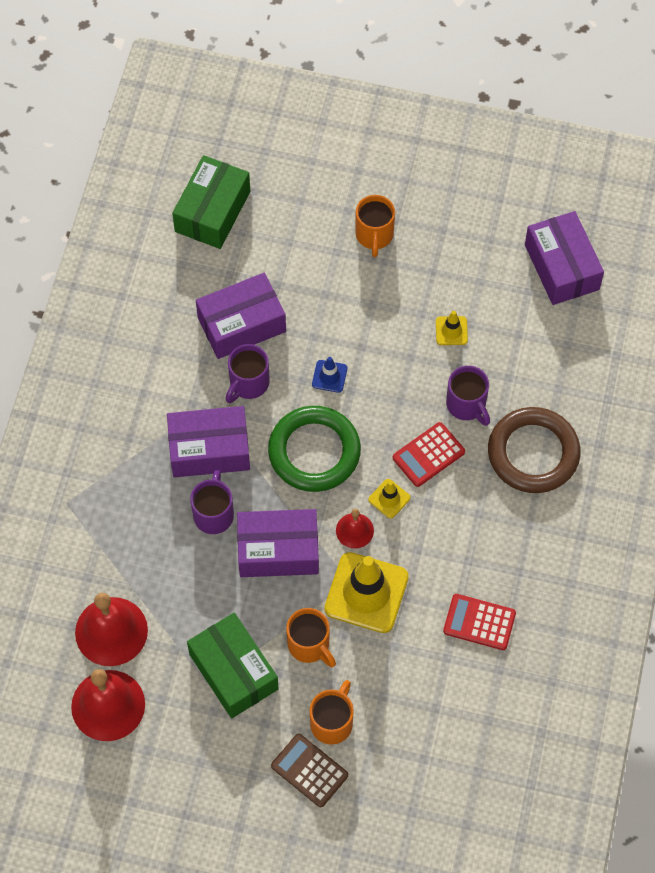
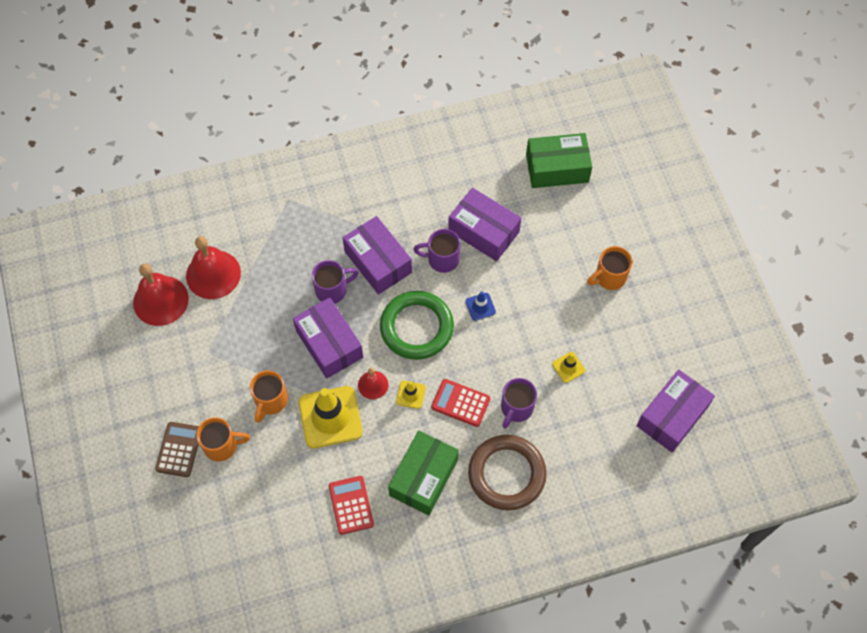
camera: 60 degrees right, 0 degrees up
green box [187,613,279,718] -> green box moved to [388,430,459,515]

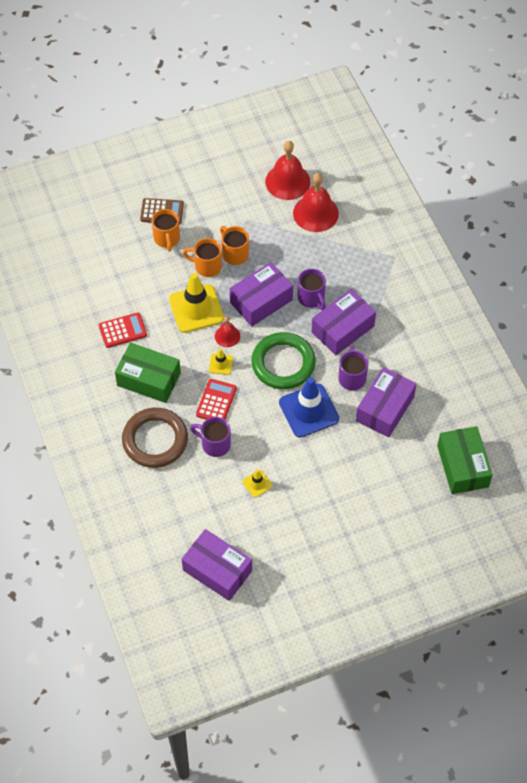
camera: 85 degrees right, 5 degrees down
blue traffic cone [465,291,496,321] -> blue traffic cone [279,377,339,438], size x2.15
orange mug [587,246,632,290] -> orange mug moved to [220,226,249,265]

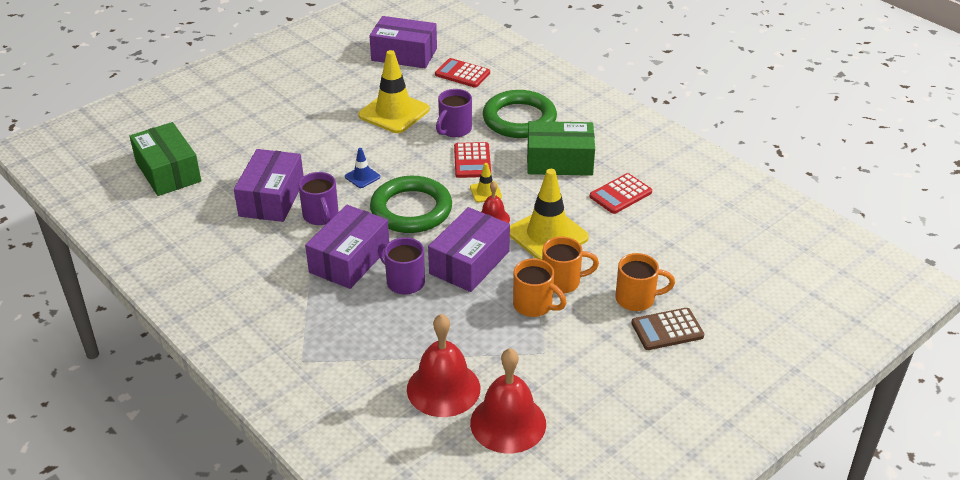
camera: 160 degrees right, 20 degrees down
brown ring [122,408,188,468] -> green ring [483,90,557,138]
orange mug [152,209,180,252] -> orange mug turned 120 degrees clockwise [615,253,675,311]
purple mug [190,417,231,457] -> purple mug turned 120 degrees clockwise [436,89,472,137]
yellow traffic cone [242,469,272,498] -> yellow traffic cone [358,50,429,133], size x2.15
blue traffic cone [279,377,339,438] -> blue traffic cone [345,148,380,188], size x0.46
none -> red calculator [435,58,490,88]

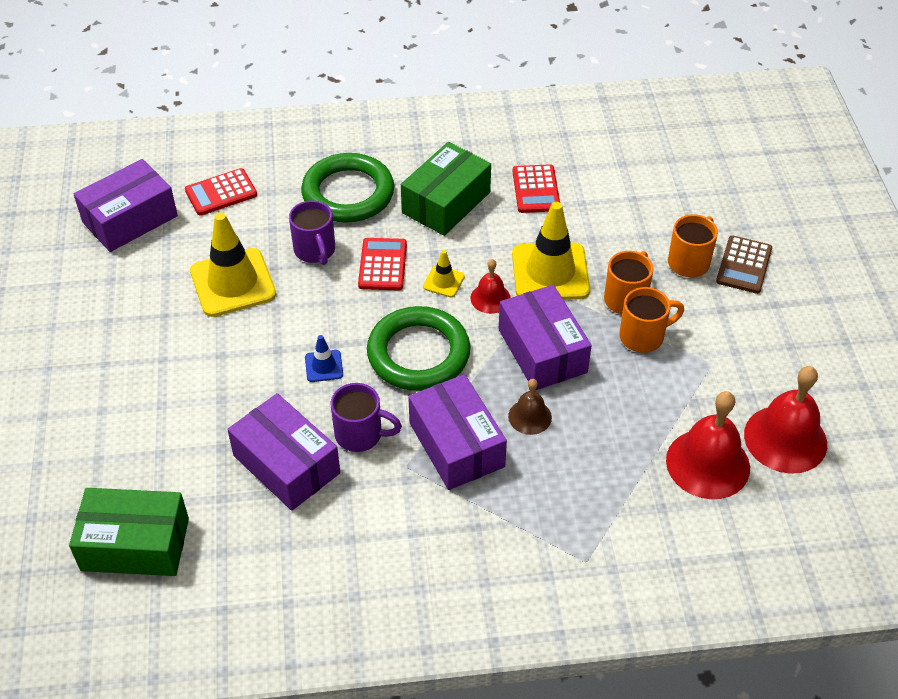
camera: 55 degrees left, 10 degrees up
purple mug [378,237,425,295] -> brown bell [508,379,552,435]
red calculator [454,142,491,178] -> red calculator turned 120 degrees counterclockwise [358,238,407,291]

